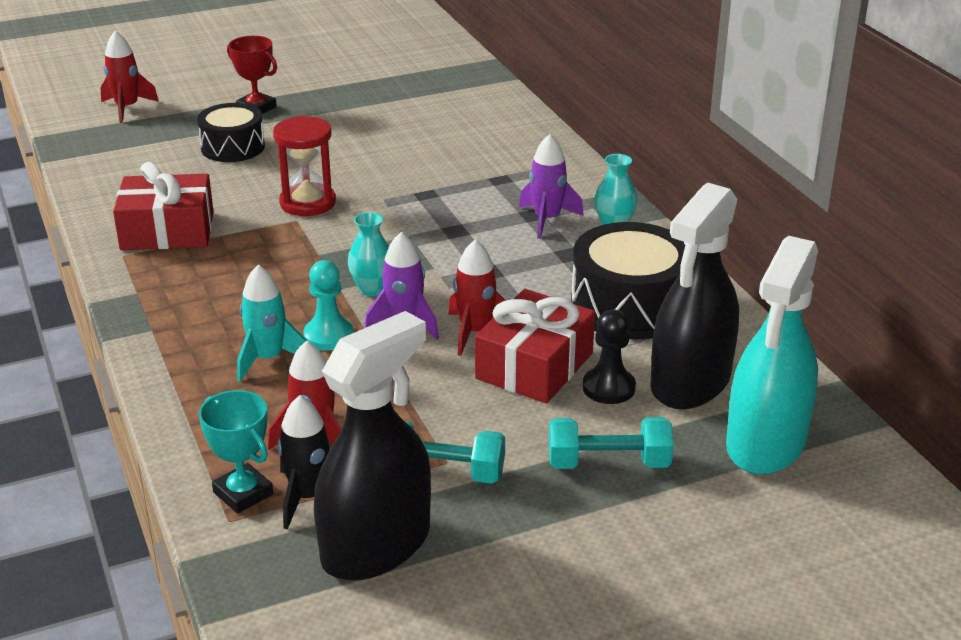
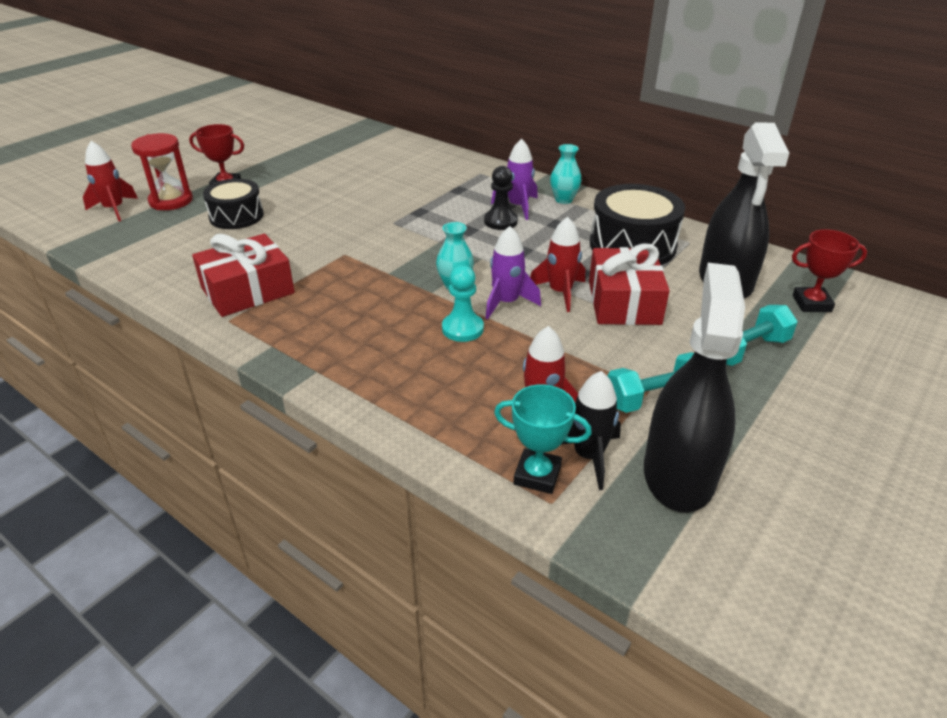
camera: 30 degrees left, 5 degrees up
turquoise rocket [237,264,308,382] -> none
red hourglass [273,116,336,216] -> red hourglass moved to [131,133,193,210]
black pawn [583,309,636,404] -> black pawn moved to [484,166,518,230]
turquoise spray bottle [726,236,818,475] -> red trophy [792,229,867,312]

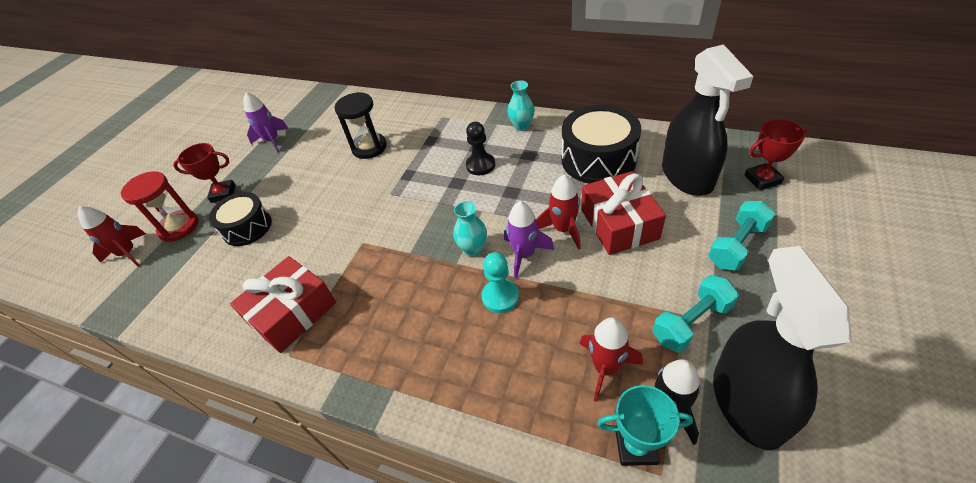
camera: 10 degrees left, 10 degrees up
purple rocket [491,138,538,220] -> purple rocket moved to [243,92,288,153]
none -> black hourglass [335,92,387,159]

